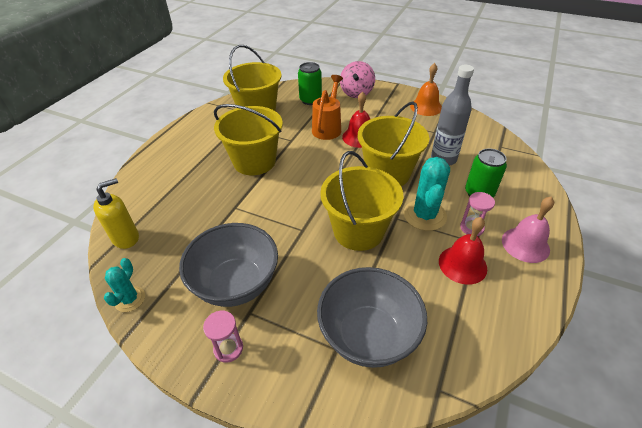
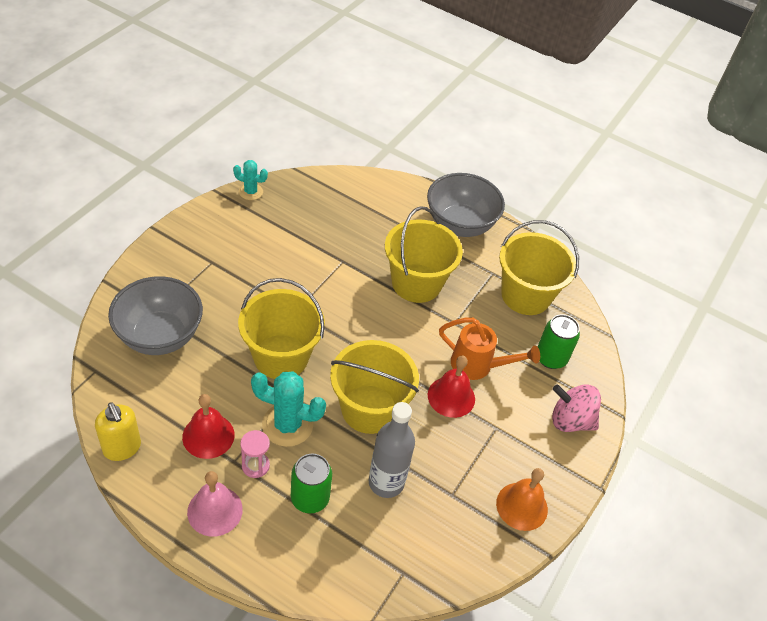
camera: 90 degrees right, 5 degrees up
yellow soap dispenser [93,178,139,249] -> yellow soap dispenser moved to [95,402,141,461]
grey bowl [179,223,278,307] -> grey bowl moved to [427,173,505,237]
pink hourglass [203,311,243,363] -> none

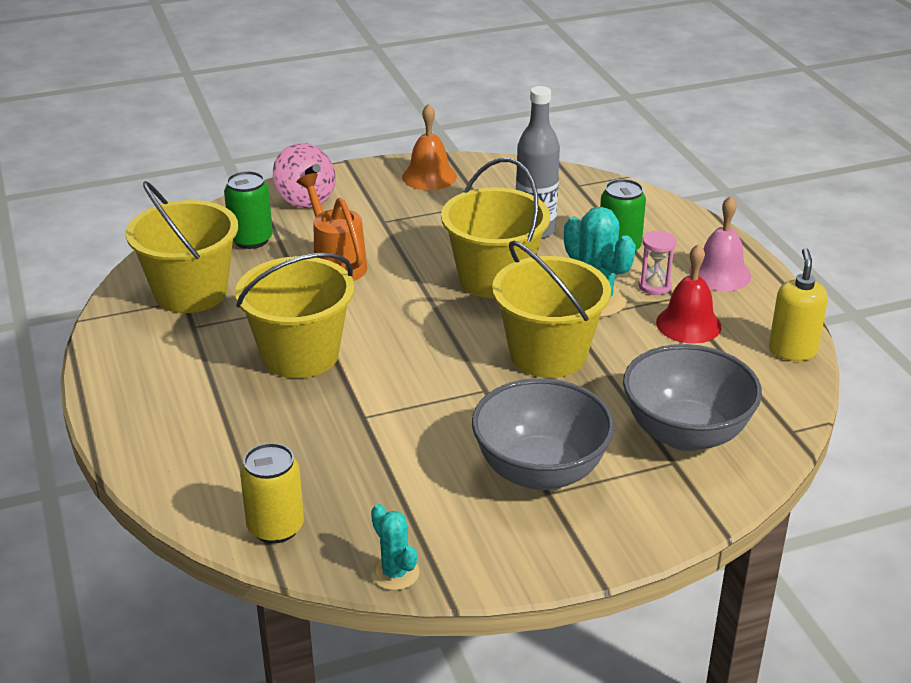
camera: 135 degrees left, 15 degrees down
grey bowl [427,173,505,237] -> grey bowl moved to [472,378,615,490]
red bell [428,356,475,418] -> none
none -> yellow can [240,443,304,544]

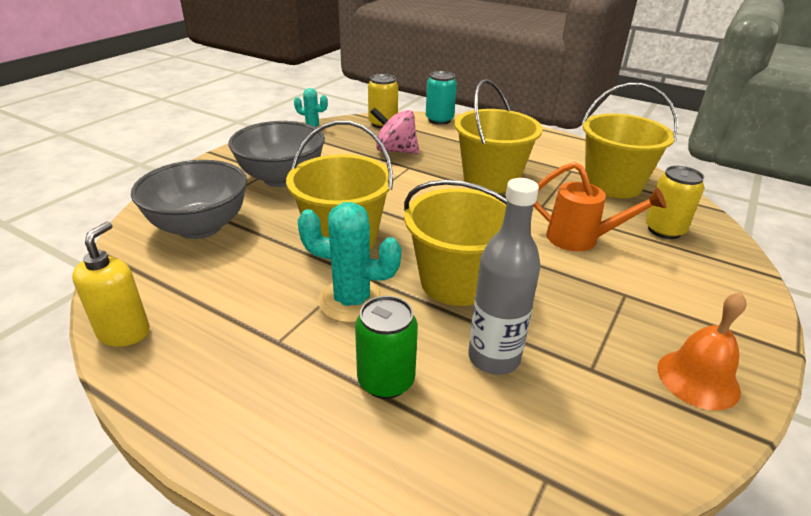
camera: 140 degrees right, 0 degrees up
green can [224,171,273,249] -> yellow can [646,166,704,239]
pink spinning top [273,143,336,208] -> pink spinning top moved to [370,107,420,154]
pink hourglass [638,231,677,295] -> none
red bell [656,244,721,344] -> none
pink bell [689,196,751,291] -> none
yellow soap dispenser [769,248,828,361] -> yellow soap dispenser turned 135 degrees counterclockwise [72,222,150,347]
none -> turquoise can [426,71,457,125]

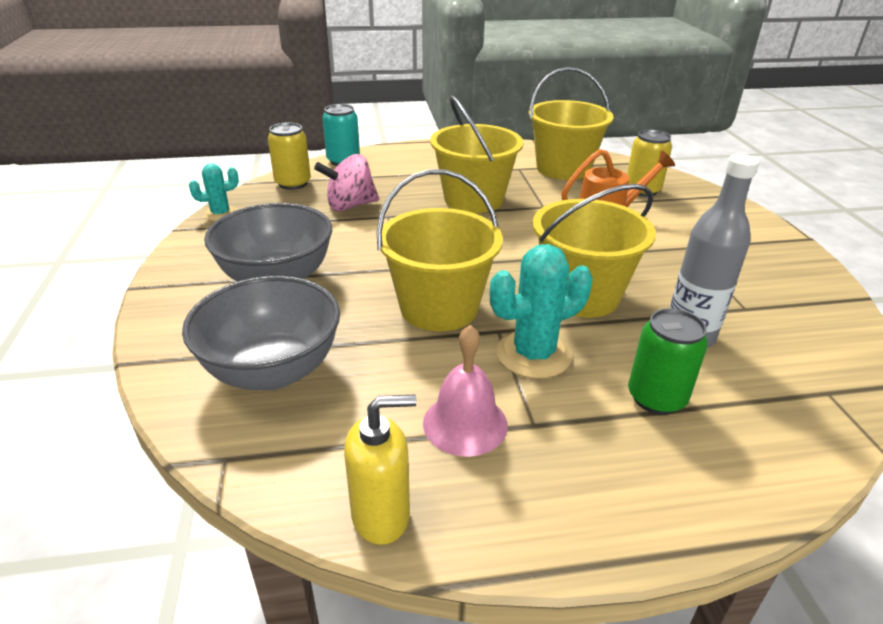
camera: 40 degrees left, 0 degrees up
yellow soap dispenser [72,222,150,347] -> yellow soap dispenser turned 105 degrees clockwise [344,395,417,545]
orange bell [657,292,746,410] -> none
none -> pink bell [423,325,508,457]

